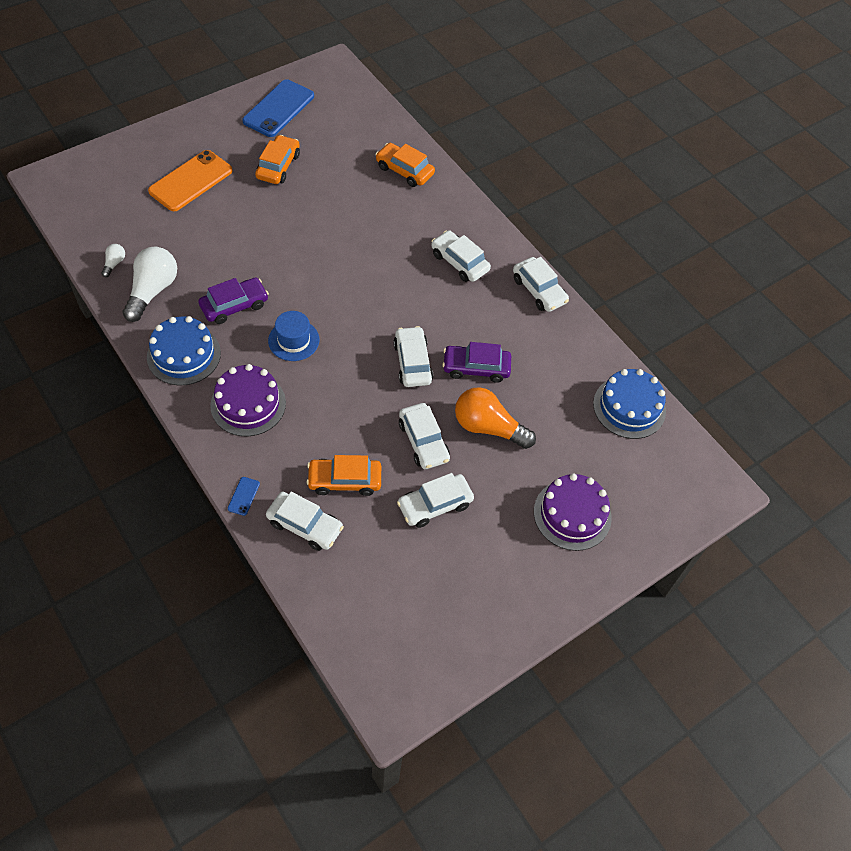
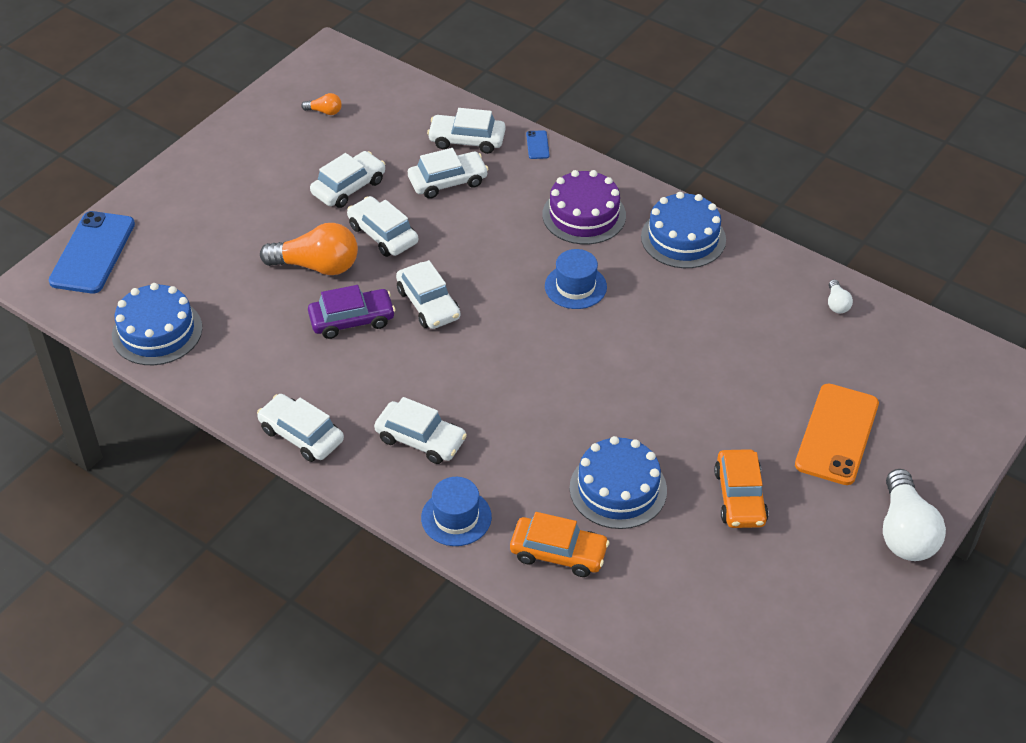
camera: 165 degrees right, 10 degrees down
white light bulb [122,247,177,322] -> white light bulb moved to [883,469,946,561]
purple car [198,277,269,324] -> none
blue phone [242,79,314,137] -> blue phone moved to [49,211,135,294]
orange car [306,455,381,496] -> white car [408,148,489,199]
purple cake [534,473,612,551] -> none
none -> orange light bulb [301,93,342,115]
none -> blue hat [421,477,492,546]
none -> blue cake [570,436,667,529]

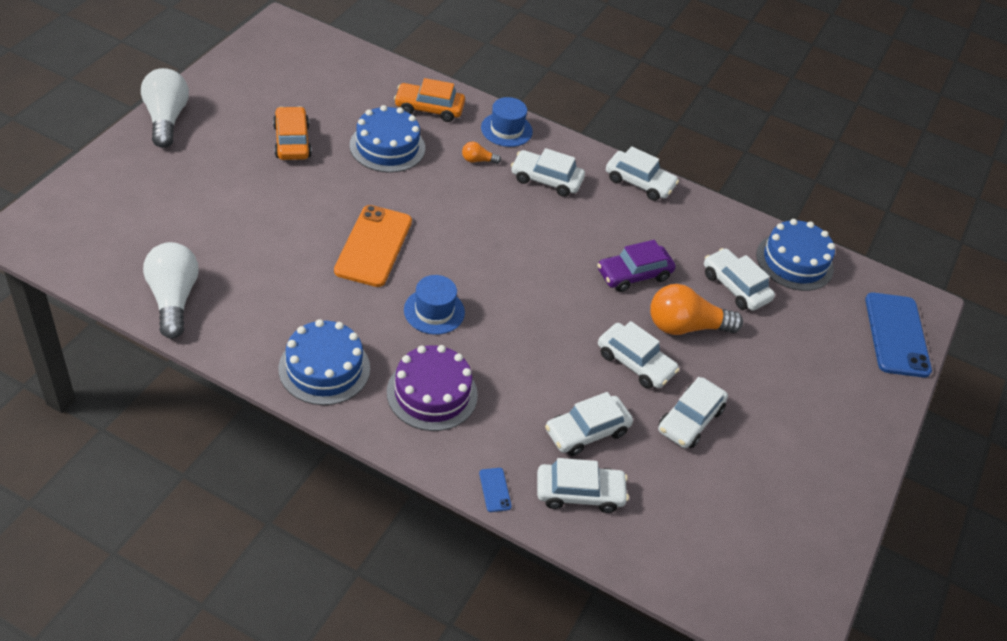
camera: 165 degrees right, 0 degrees up
orange light bulb [301,93,342,115] -> orange light bulb moved to [462,142,501,164]
white car [396,260,460,329] -> white car moved to [704,248,775,311]
orange phone [795,383,879,485] -> orange phone moved to [334,205,412,287]
white light bulb [828,280,853,313] -> white light bulb [143,242,199,339], size x2.19

